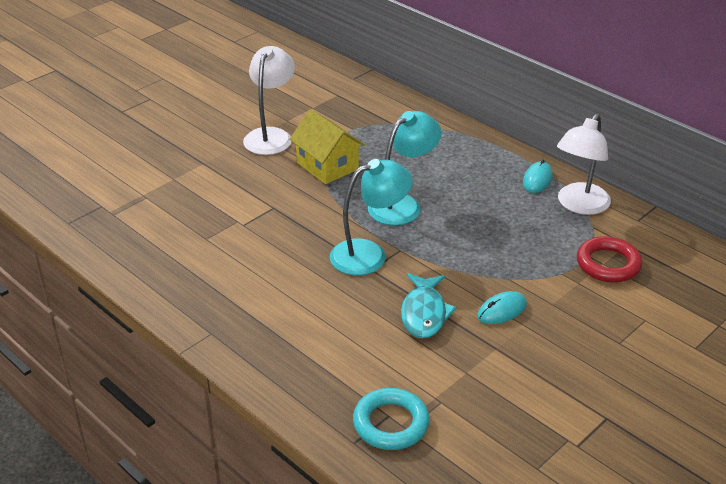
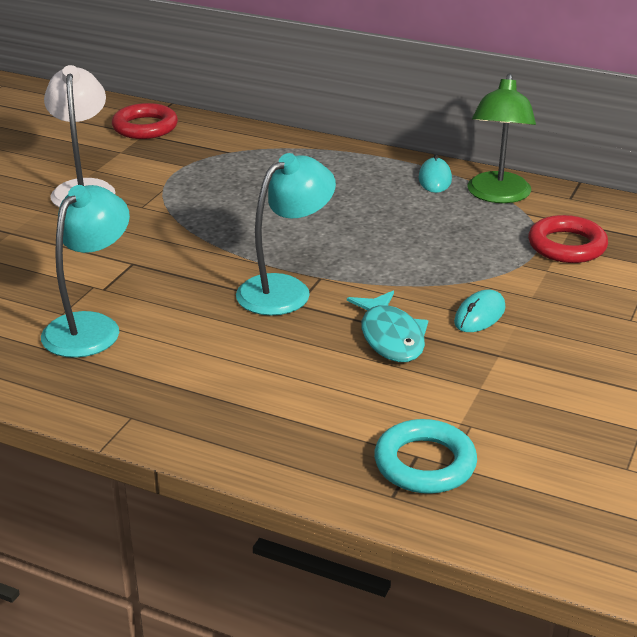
camera: 20 degrees left, 5 degrees down
yellow house [289,109,365,184] -> none
turquoise lamp [368,111,442,225] -> turquoise lamp moved to [41,185,130,358]
white lamp [557,114,611,215] -> green lamp [468,73,536,203]
none -> red ring [112,103,178,139]

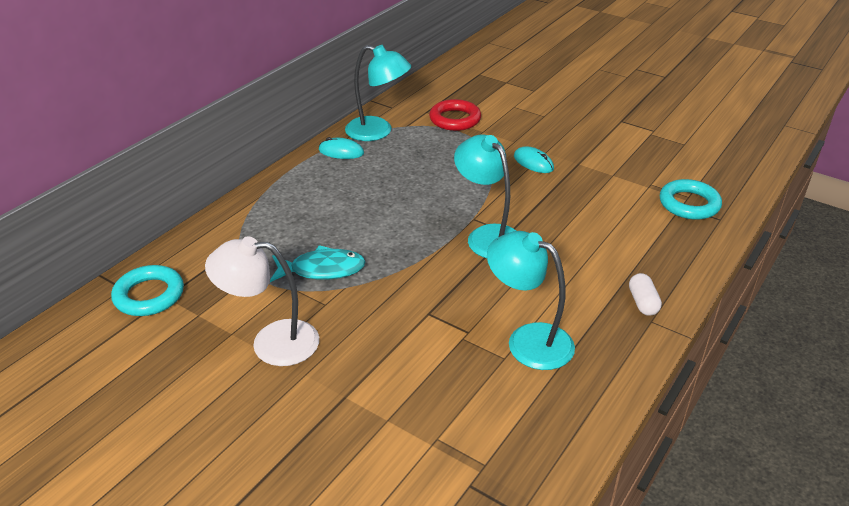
camera: 80 degrees left, 5 degrees up
red ring [112,103,178,139] -> turquoise ring [111,265,184,316]
turquoise fish [347,291,428,362] -> turquoise fish moved to [270,245,365,282]
green lamp [468,73,536,203] -> turquoise lamp [345,45,411,141]
none -> white capsule [629,273,662,316]

